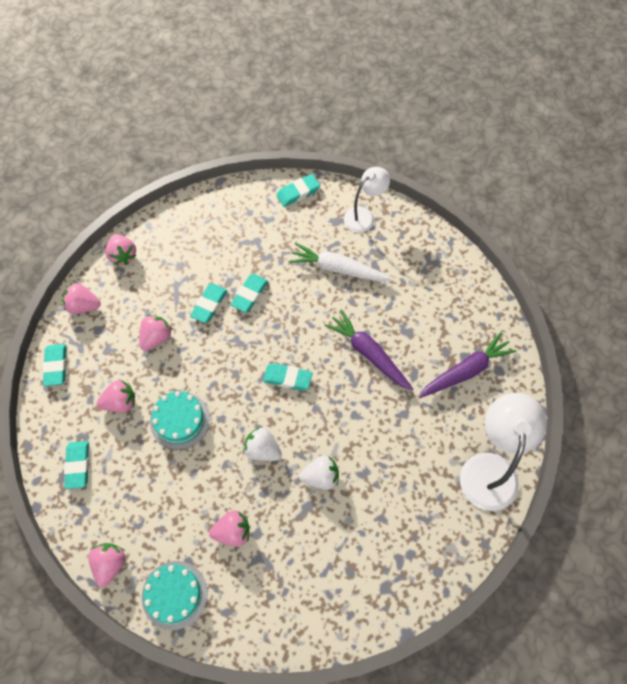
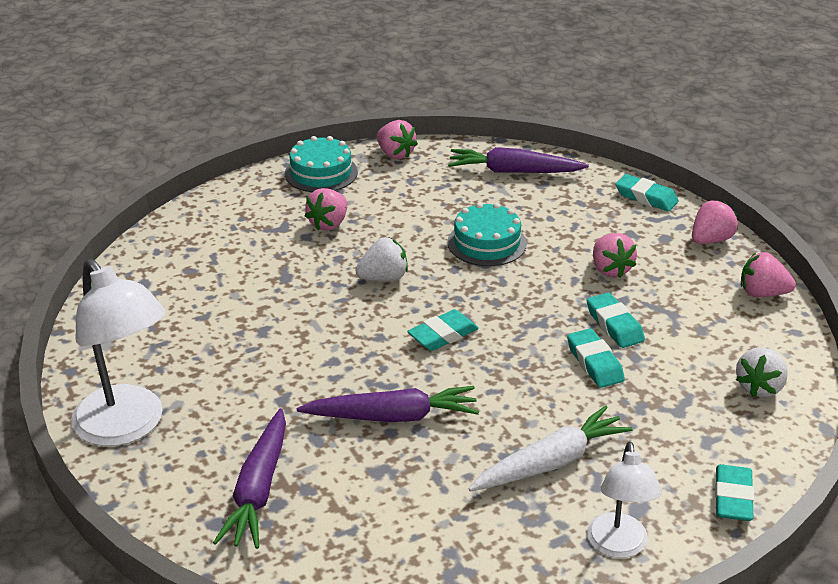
camera: 130 degrees right, 30 degrees down
turquoise eraser [64,441,89,489] -> purple carrot [448,147,589,173]
pink strawberry [97,380,135,413] -> none
white strawberry [299,455,339,490] -> white strawberry moved to [736,347,788,397]

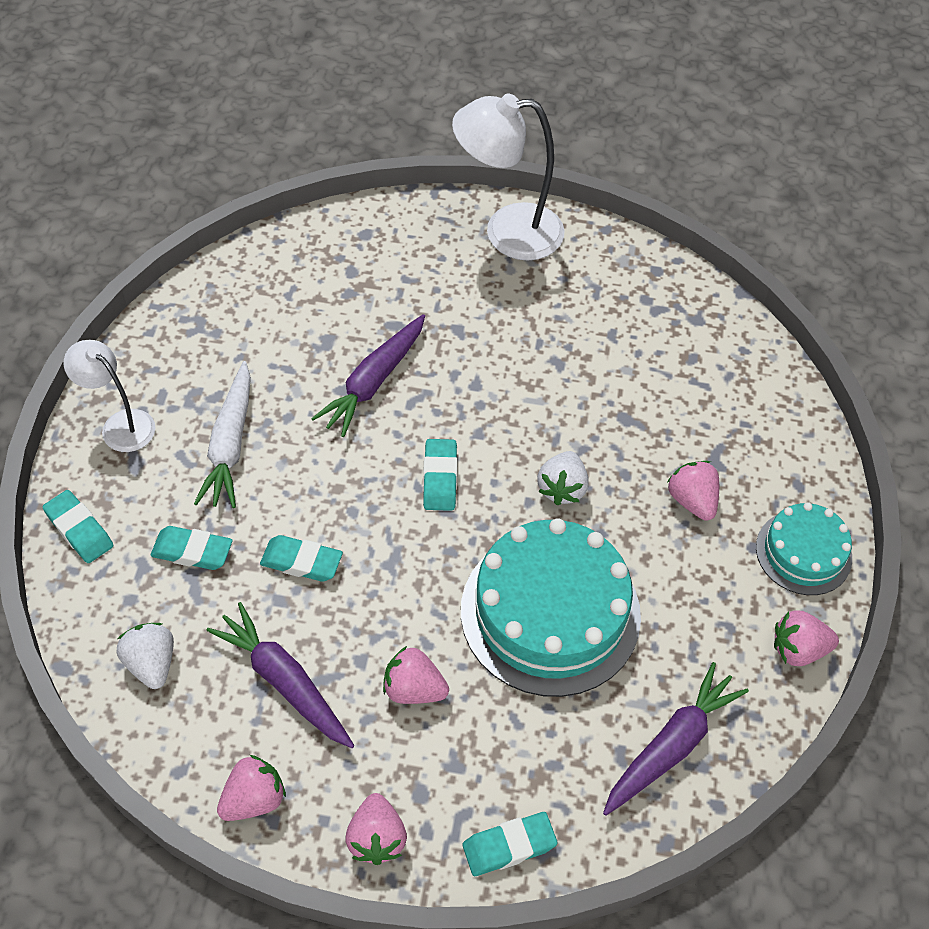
camera: 125 degrees right, 20 degrees up
purple carrot [213,408,286,549] -> purple carrot moved to [207,602,355,748]
turquoise cake [447,202,527,266] -> turquoise cake [461,518,641,697], size x1.82
turquoise eraser [587,293,645,348] -> turquoise eraser moved to [150,526,232,570]

